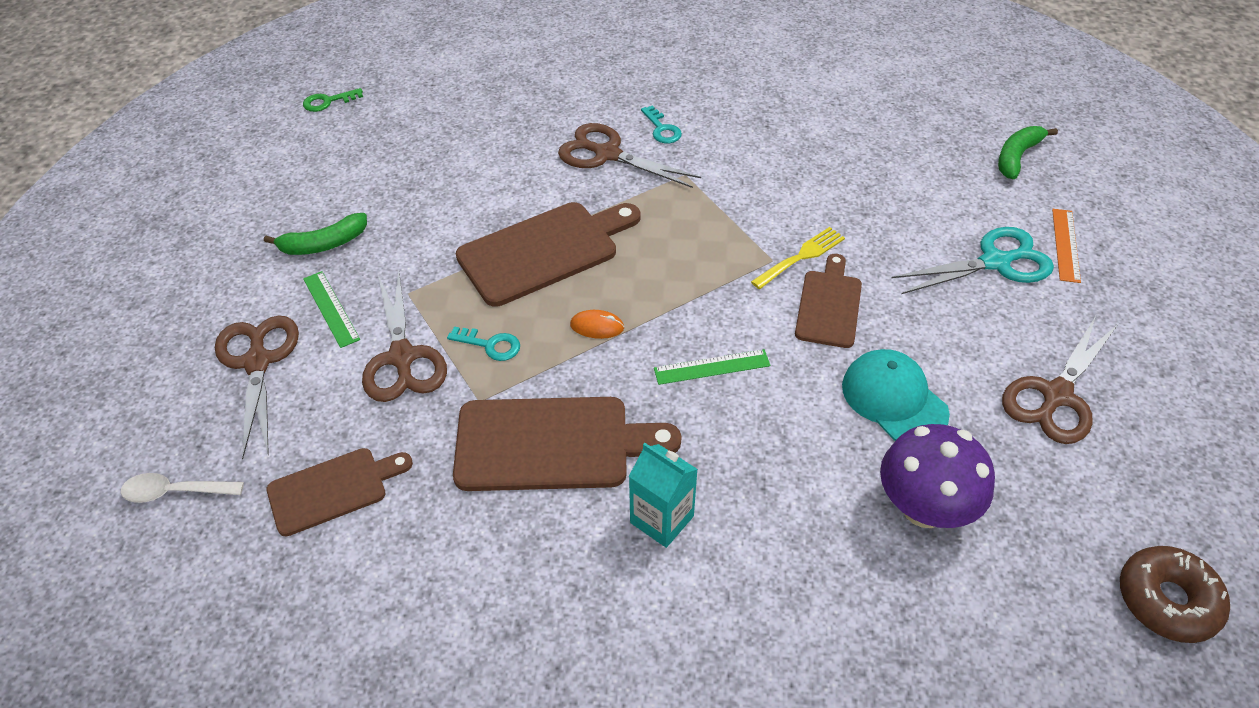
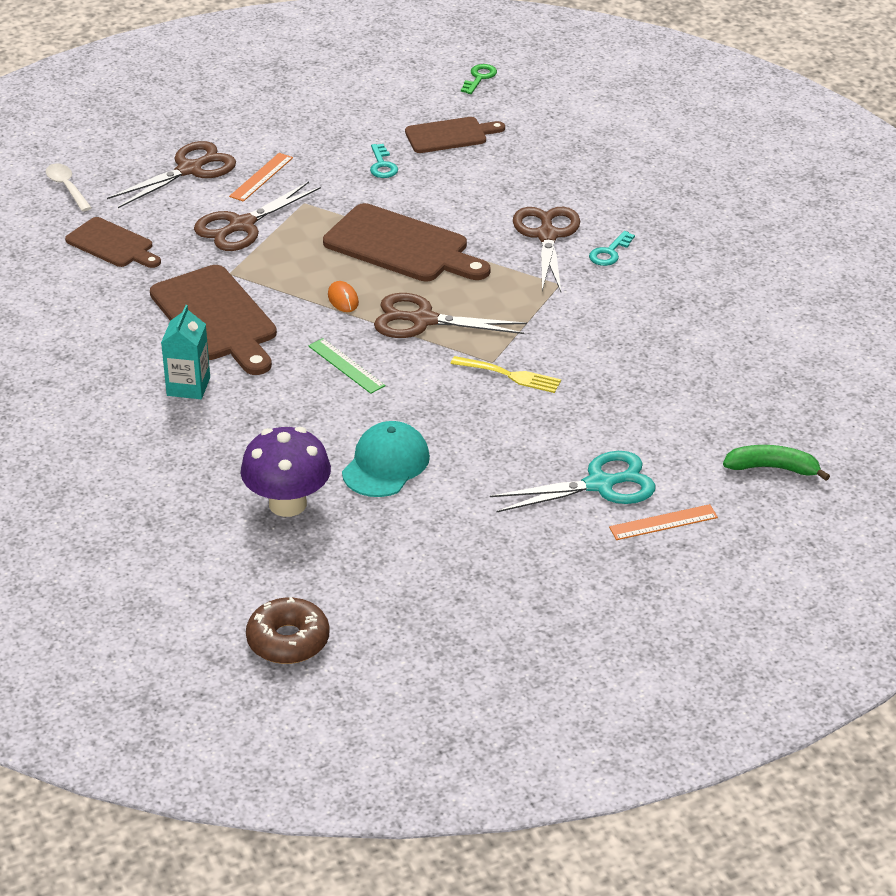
camera: 60 degrees right, 10 degrees down
green banana [264,213,367,255] -> none
green key [303,88,363,112] -> green key turned 75 degrees clockwise [461,64,497,94]
green ruler [303,271,360,348] -> orange ruler [229,153,293,202]
turquoise key [447,326,520,361] -> turquoise key moved to [370,144,398,178]
brown cutting board [795,254,862,348] -> brown cutting board moved to [405,117,505,153]
turquoise scissors [892,227,1054,294] -> turquoise scissors turned 60 degrees counterclockwise [490,451,655,513]
brown scissors [1002,316,1118,444] -> brown scissors moved to [374,293,527,338]

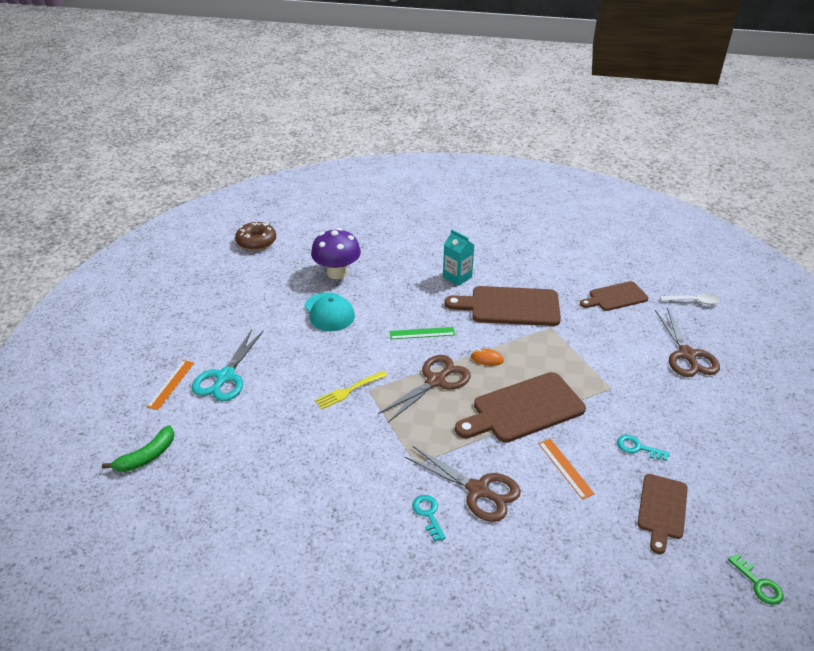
camera: 125 degrees right, 0 degrees up
brown scissors [194,181,321,251] -> none
orange ruler [229,153,293,202] -> orange ruler moved to [538,439,595,500]

